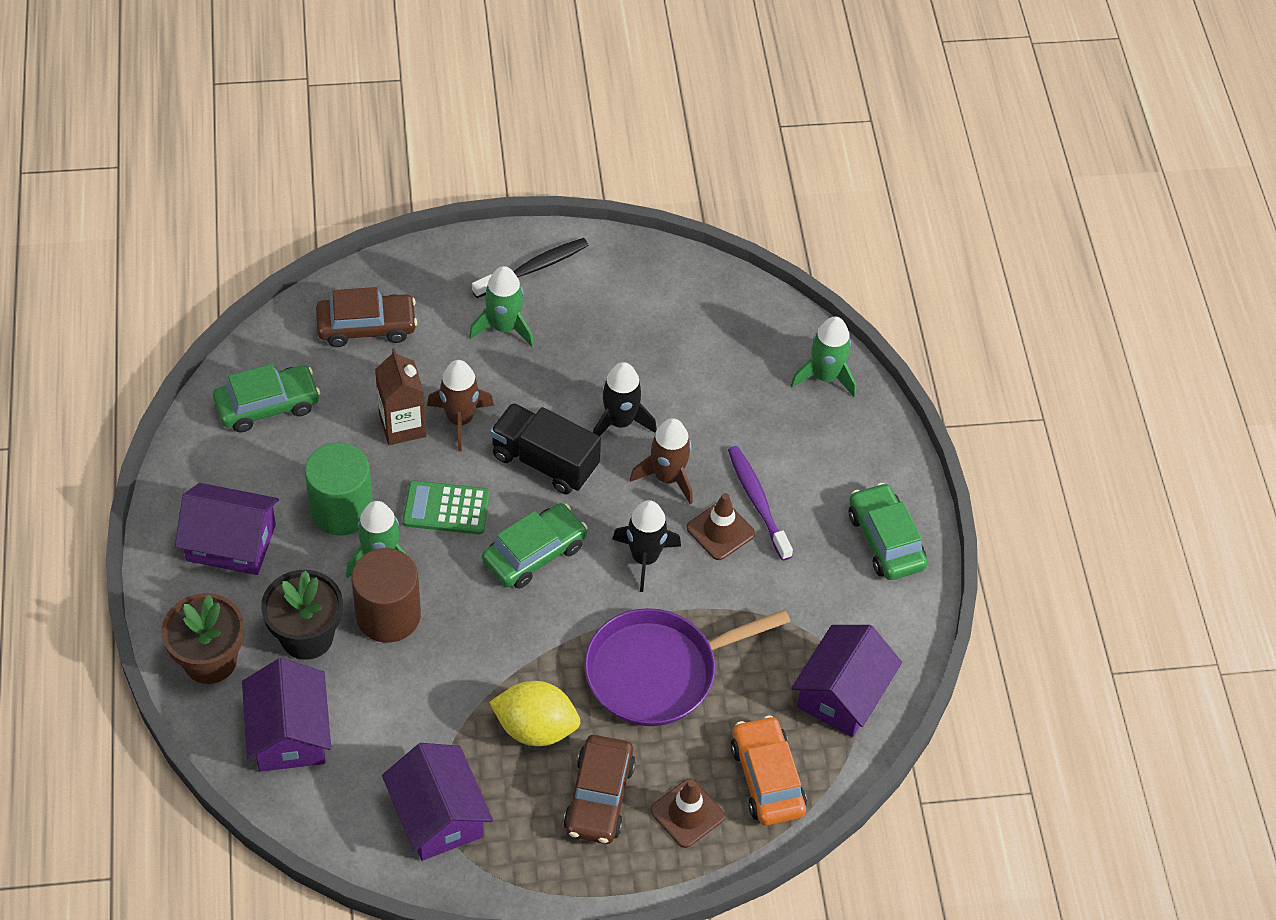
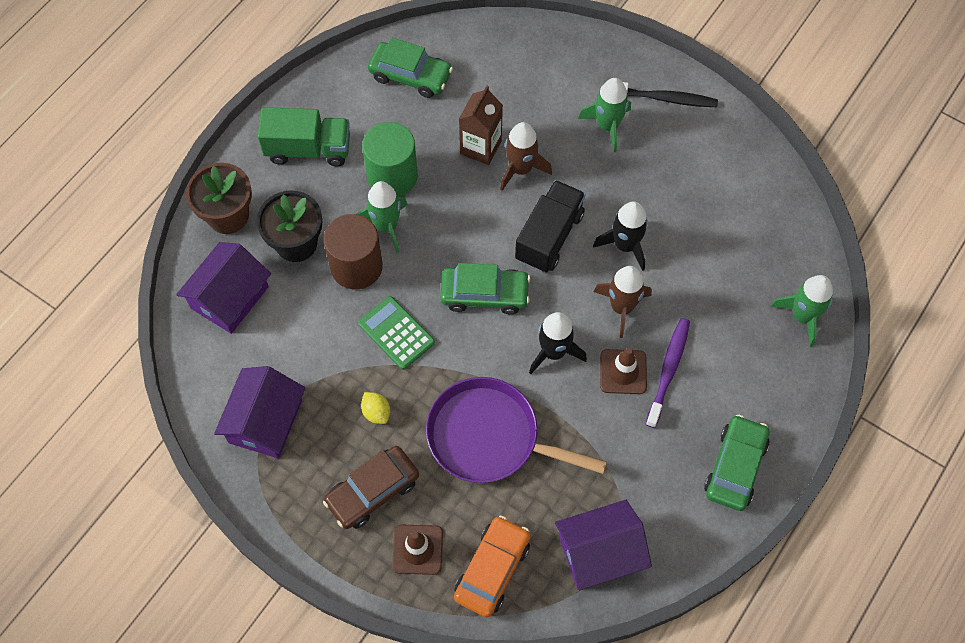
camera: 45 degrees right, 10 degrees up
purple house [175,483,279,575] -> green truck [258,107,350,167]
brown car [316,287,417,347] -> none
green calculator [403,480,490,534] -> green calculator moved to [358,296,435,370]
yellow lemon [489,681,580,746] -> yellow lemon [361,392,390,424], size x0.52
black truck [490,403,601,494] -> black truck turned 45 degrees clockwise [515,180,586,273]

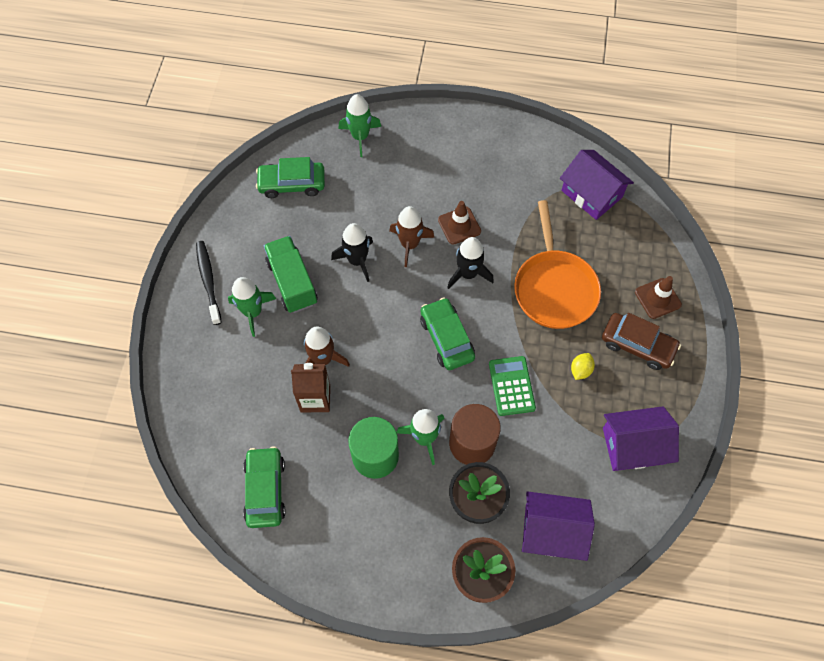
camera: 115 degrees left, 0 degrees up
green truck [258,107,350,167] -> green truck moved to [264,236,318,313]
green calculator [358,296,435,370] -> green calculator turned 150 degrees clockwise [489,356,536,416]
purple pan [426,377,607,483] -> orange pan [514,200,601,329]
orange car [454,515,531,617] -> none
black truck [515,180,586,273] -> none
purple toothbrush [646,318,690,428] -> none
green car [704,415,770,511] -> green car moved to [256,157,325,198]

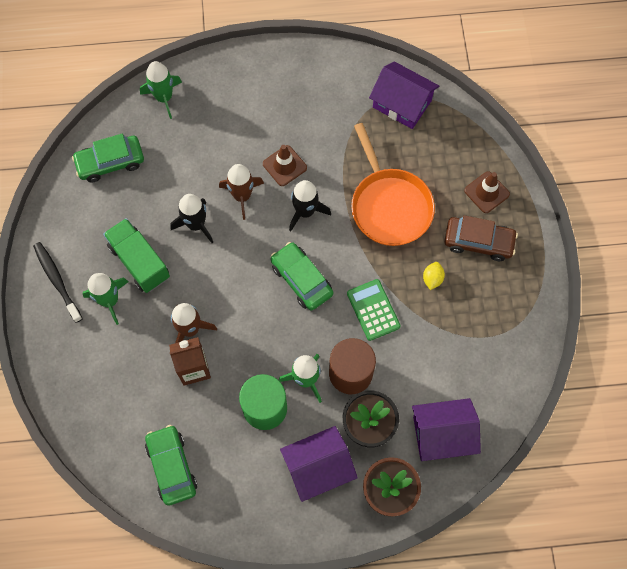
camera: 15 degrees left, 5 degrees up
purple house [603,406,679,471] -> purple house moved to [280,426,358,502]

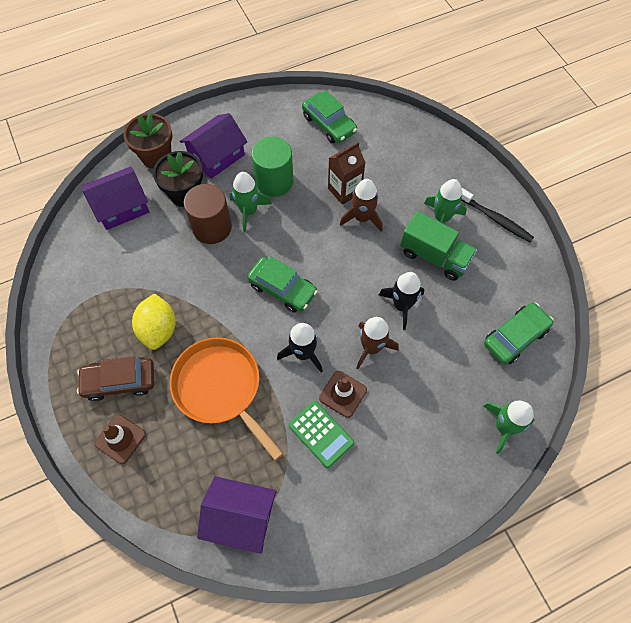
camera: 160 degrees right, 5 degrees down
green calculator [347,279,401,341] -> green calculator moved to [288,401,354,468]
yellow lemon [423,262,445,290] -> yellow lemon [132,293,176,350], size x1.94

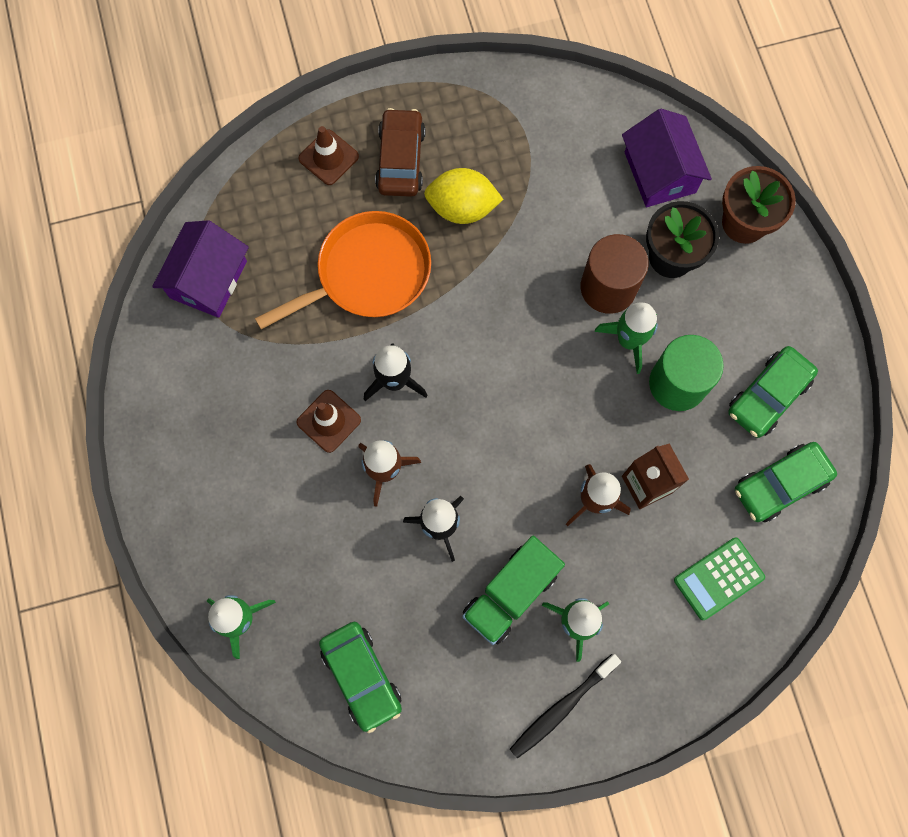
camera: 100 degrees right, 10 degrees up
purple house [180,113,247,179] -> none
green car [247,256,318,313] -> green car moved to [728,346,818,438]
green calculator [288,401,354,468] -> green calculator moved to [674,537,765,620]

